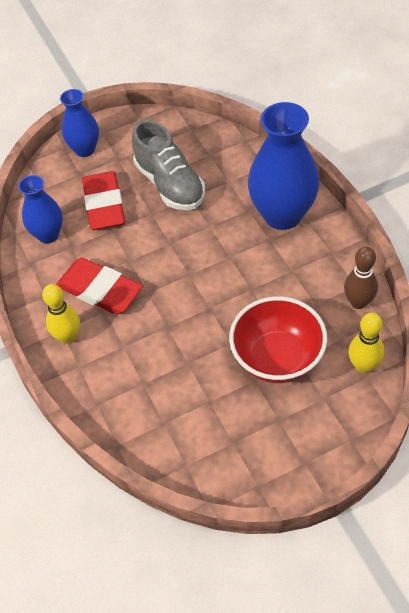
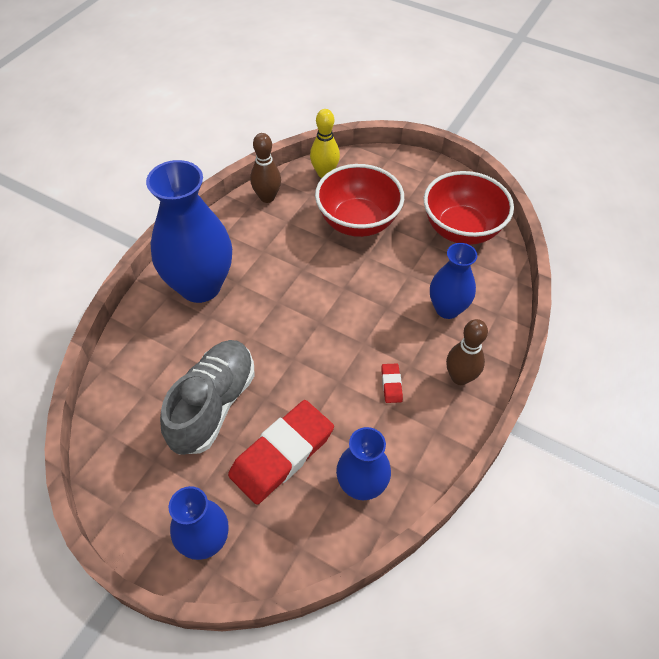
camera: 130 degrees left, 0 degrees up
yellow bowling pin [42,284,80,344] -> brown bowling pin [446,319,488,385]
red eraser [56,258,143,315] -> red eraser [382,363,403,403], size x0.41
none -> red bowl [424,171,514,245]
none -> blue vase [430,243,477,319]

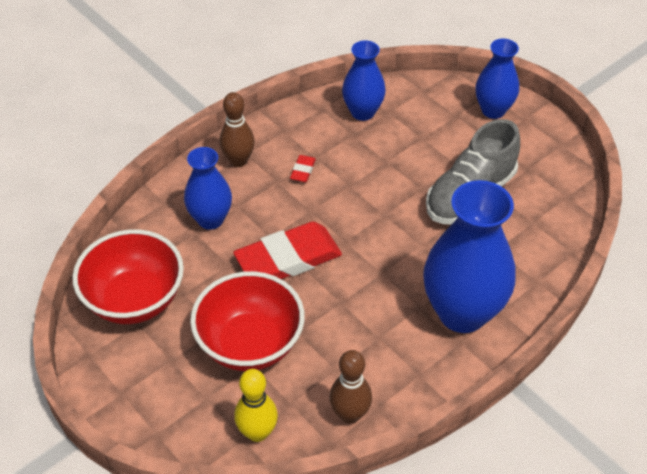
camera: 160 degrees left, 5 degrees down
red eraser [228,400,334,505] -> red eraser moved to [233,222,342,279]

